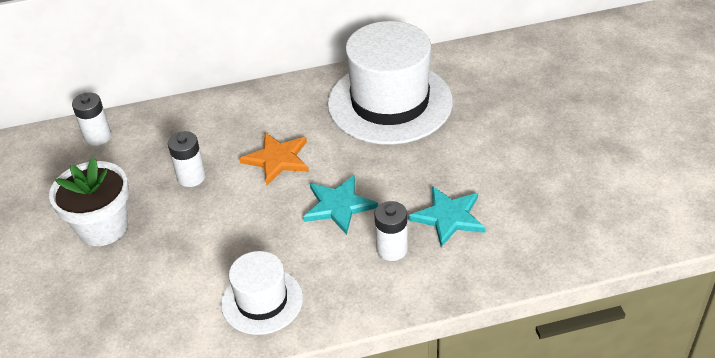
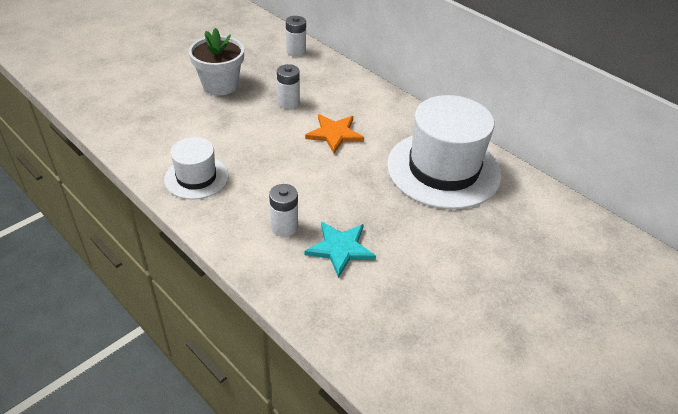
camera: 55 degrees right, 0 degrees up
turquoise star [303,175,378,235] -> none

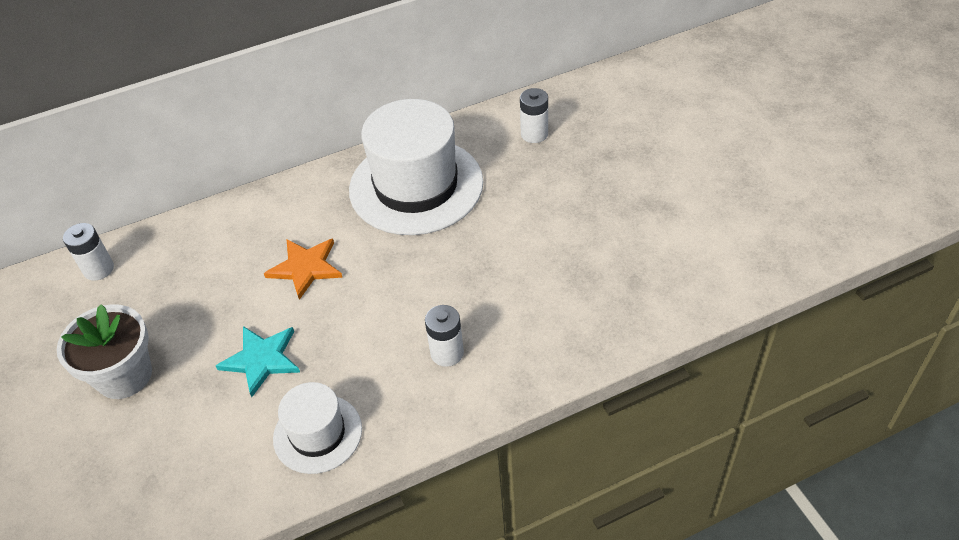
camera: 65 degrees left, 5 degrees up
white battery [277,64,300,109] -> white battery moved to [520,88,548,143]
turquoise star [304,222,376,278] -> turquoise star moved to [216,326,300,397]

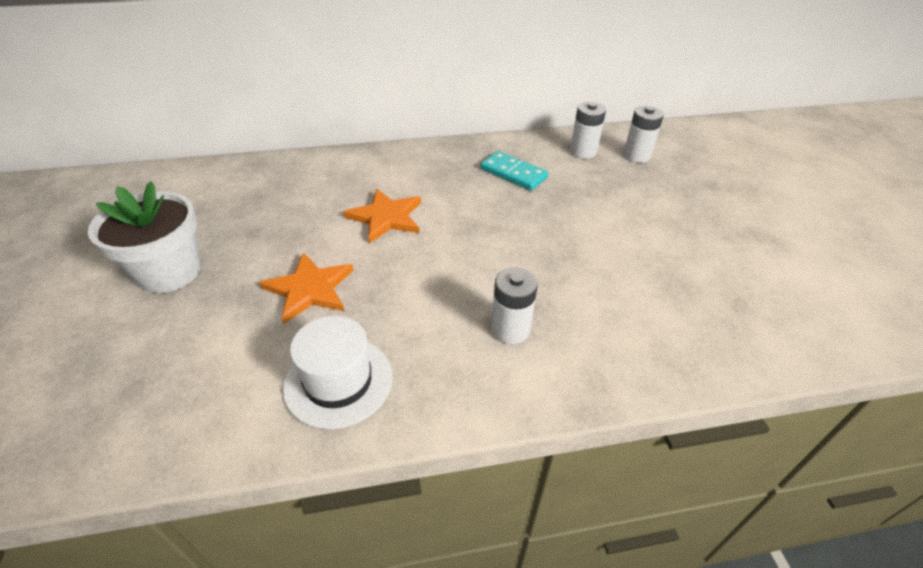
camera: 10 degrees right, 5 degrees down
white battery [63,223,114,281] -> white battery moved to [570,102,606,158]
turquoise star [216,326,300,397] -> orange star [259,252,354,324]
white hat [349,99,483,235] -> turquoise domino [481,151,548,190]

